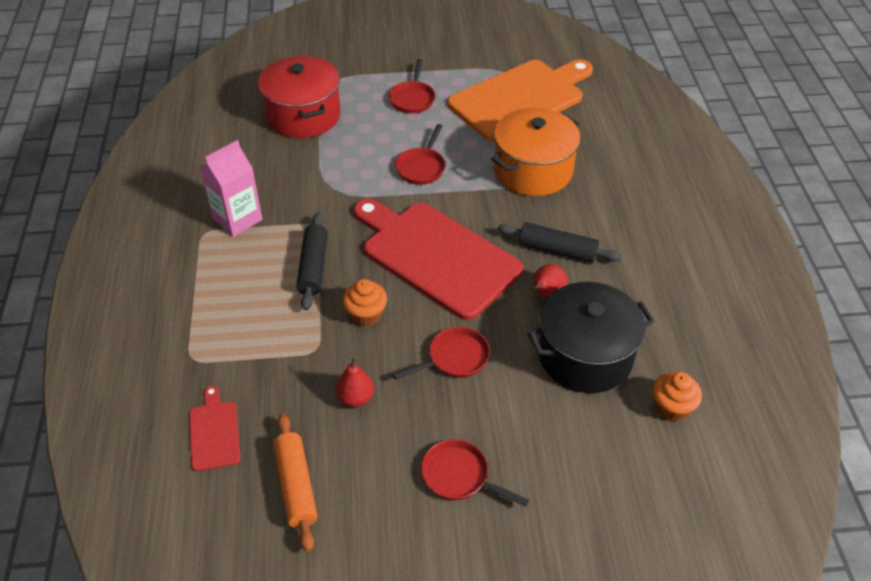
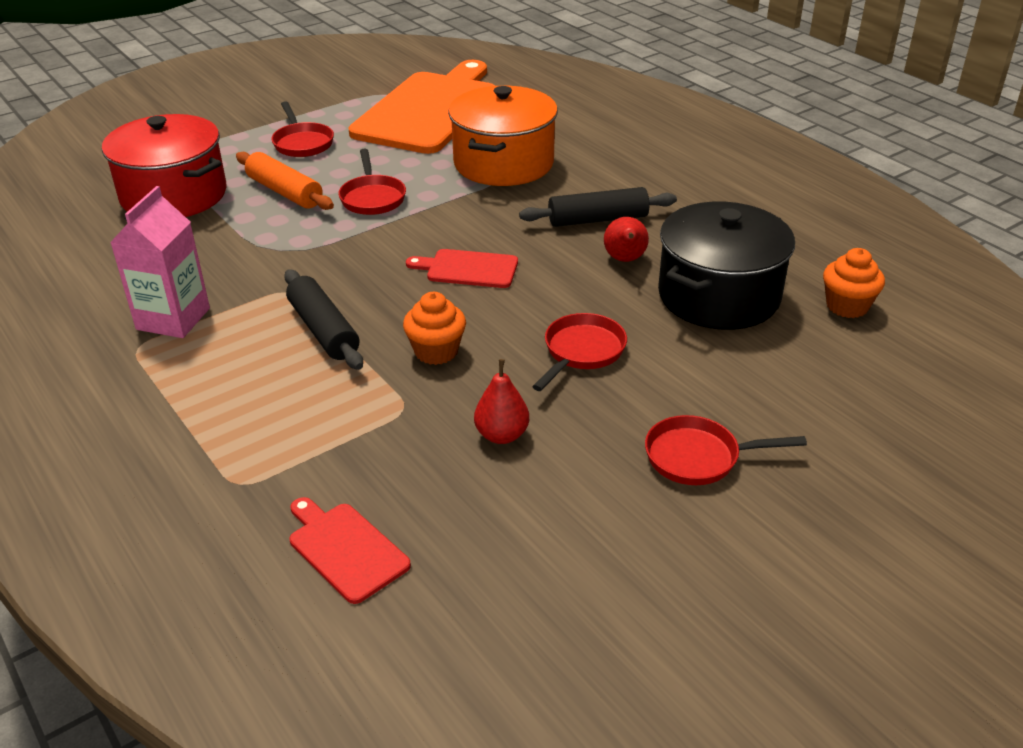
camera: 30 degrees left, 10 degrees down
orange rolling pin [273,413,318,552] -> orange rolling pin moved to [236,152,334,210]
red cutting board [353,199,523,320] -> red cutting board [406,249,518,288], size x0.44

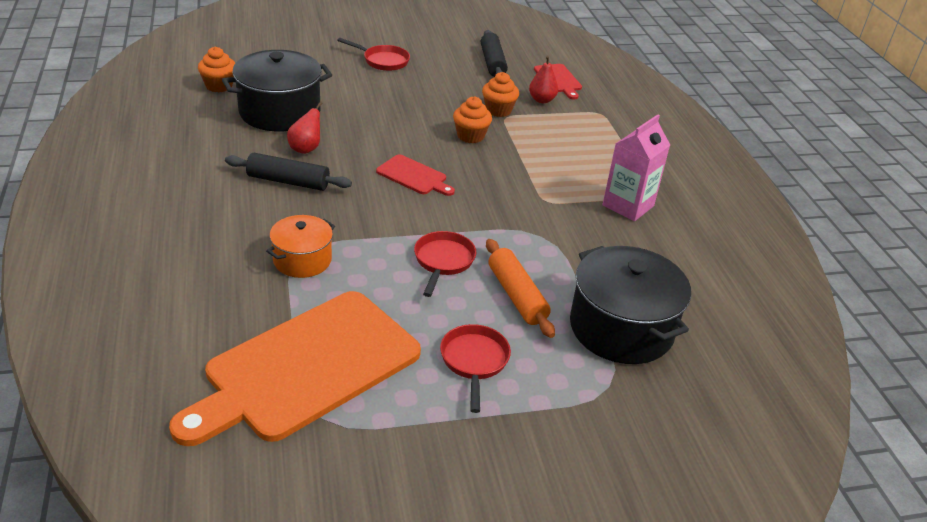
camera: 160 degrees left, 0 degrees up
red pot [102,114,227,217] -> black pot [570,246,691,364]
black rolling pin [284,269,363,370] -> black rolling pin moved to [481,30,508,77]
orange pot [448,86,558,186] -> orange pot [266,215,335,278], size x0.58
red pear [474,359,529,444] -> red pear moved to [529,55,558,103]
red pan [532,313,627,391] -> none
none -> orange cupcake [482,72,519,117]

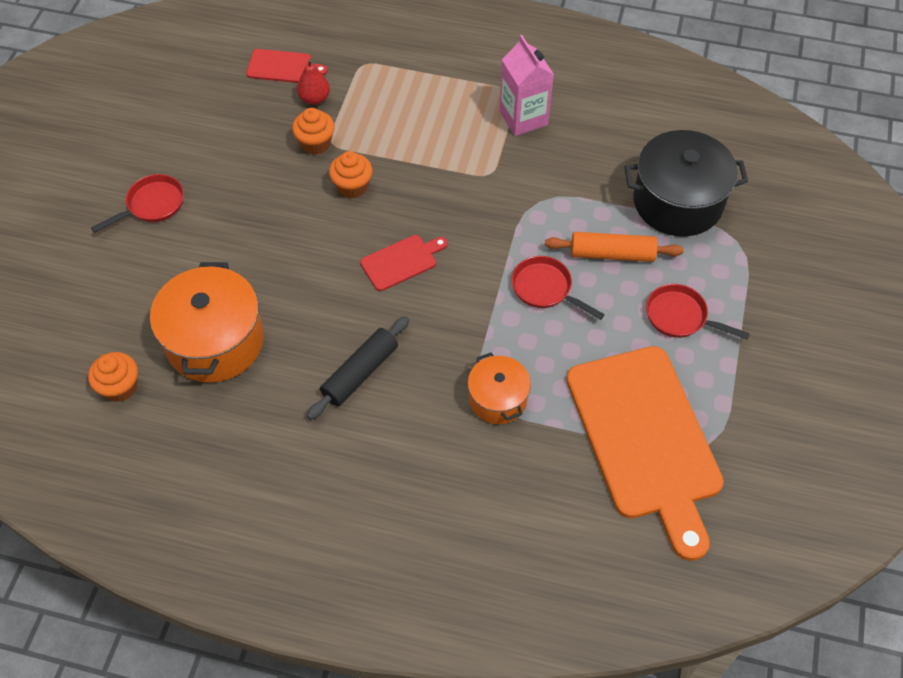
camera: 60 degrees left, 20 degrees up
black pot [222,50,332,131] -> orange pot [150,262,264,383]
red pear [287,101,323,154] -> none
black rolling pin [481,30,508,77] -> none

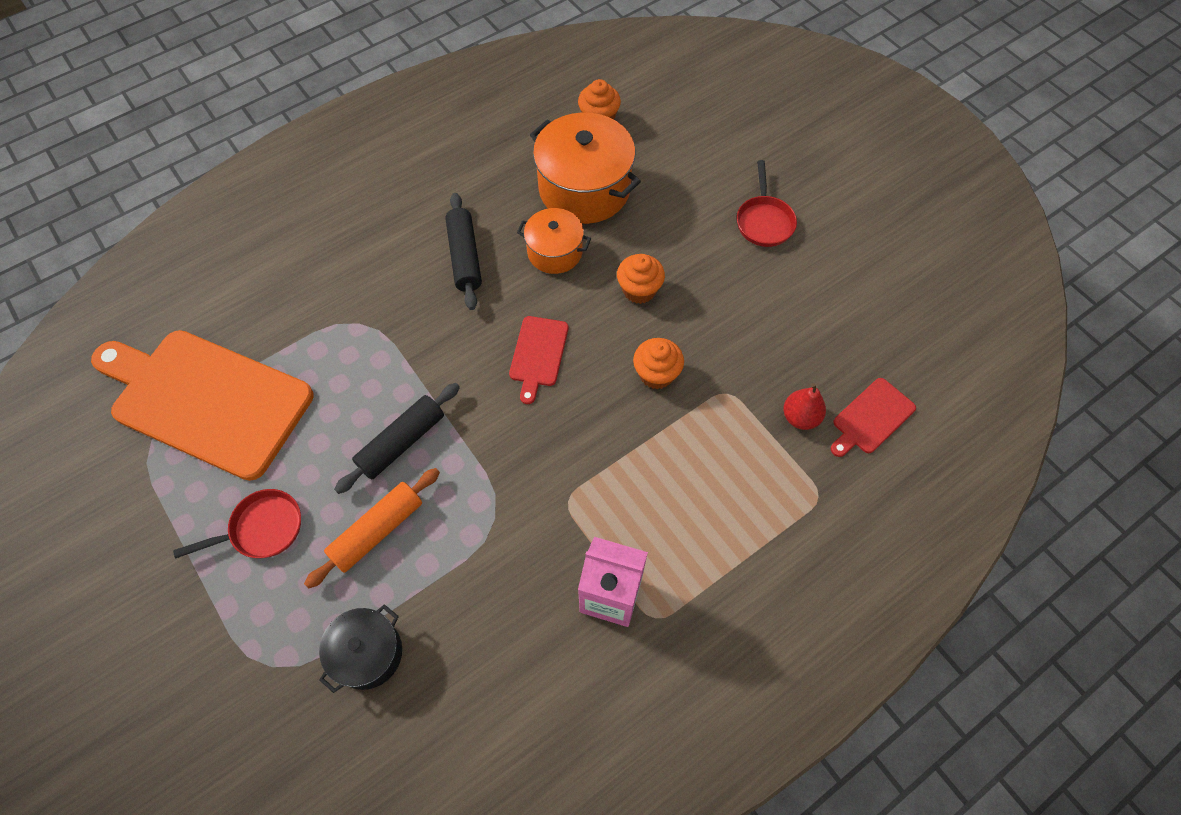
camera: 130 degrees right, 5 degrees up
orange cupcake [292,108,335,155] -> orange cupcake moved to [617,254,665,304]
orange pot [468,353,531,424] -> orange pot moved to [517,208,591,274]
red pan [511,256,605,320] -> black rolling pin [334,383,460,494]
black pot [624,130,748,237] -> black pot [319,604,402,693], size x0.58

